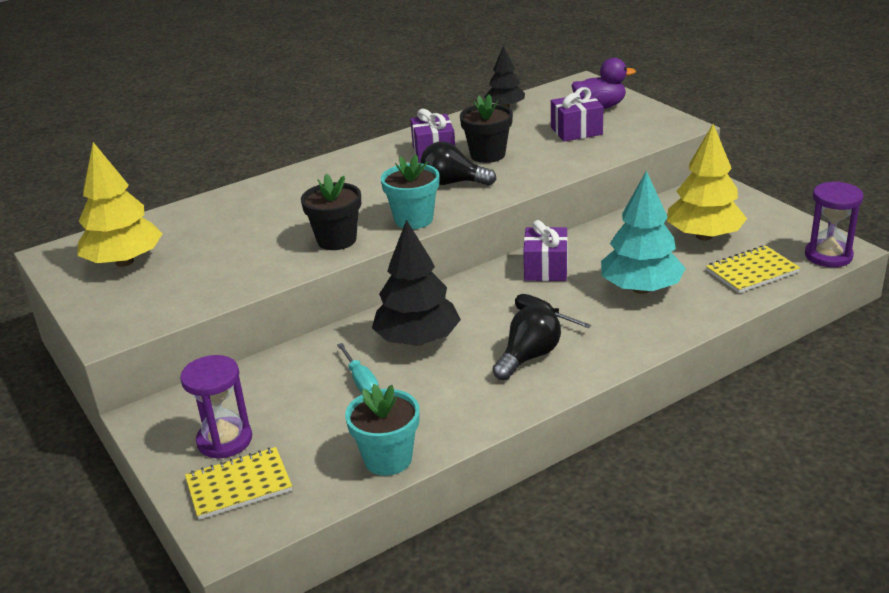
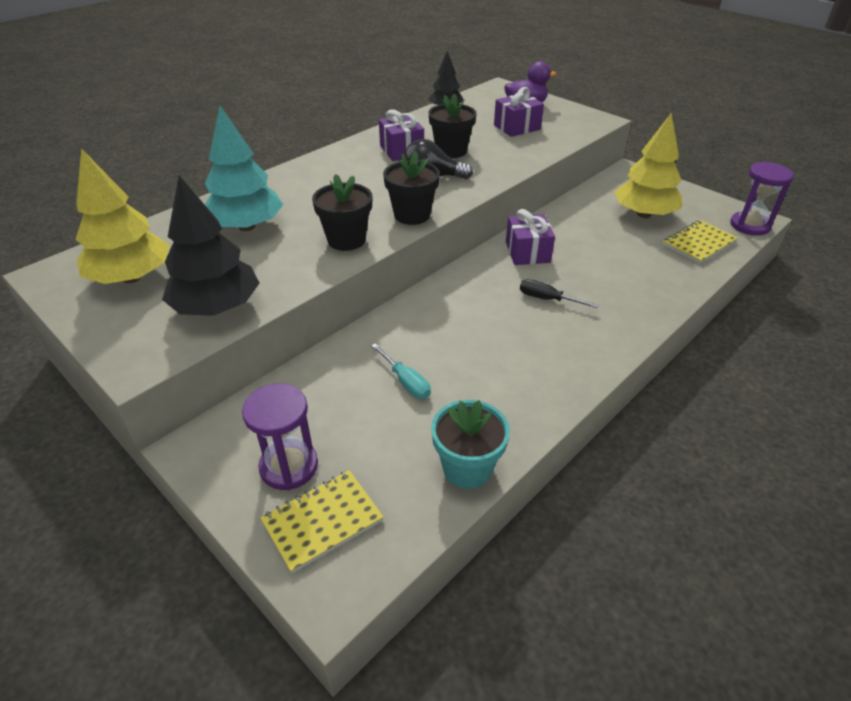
camera: 15 degrees left, 10 degrees up
black tree [372,220,461,346] -> black tree moved to [162,175,259,316]
turquoise flower pot [381,154,439,229] -> black flower pot [383,151,440,225]
black light bulb [493,305,561,380] -> none
turquoise tree [601,171,686,294] -> turquoise tree moved to [205,106,284,231]

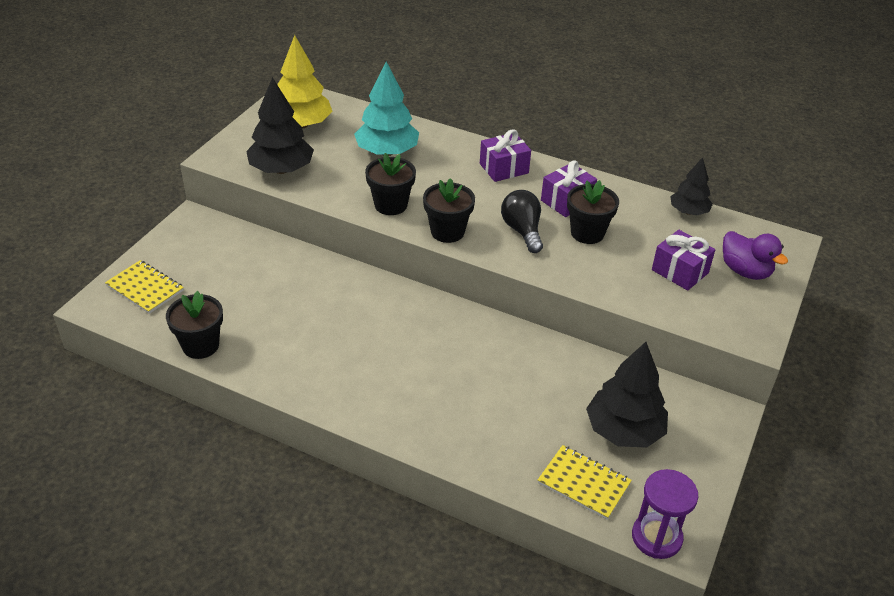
camera: 70 degrees right, 0 degrees up
purple hourglass [242,383,318,490] -> none
turquoise screwdriver [371,343,431,399] -> none
turquoise flower pot [431,400,510,489] -> black flower pot [166,291,223,359]
purple gift [506,209,555,265] -> purple gift moved to [480,129,531,182]
black screwdriver [520,279,598,308] -> none
yellow tree [614,113,682,218] -> black tree [586,342,668,448]

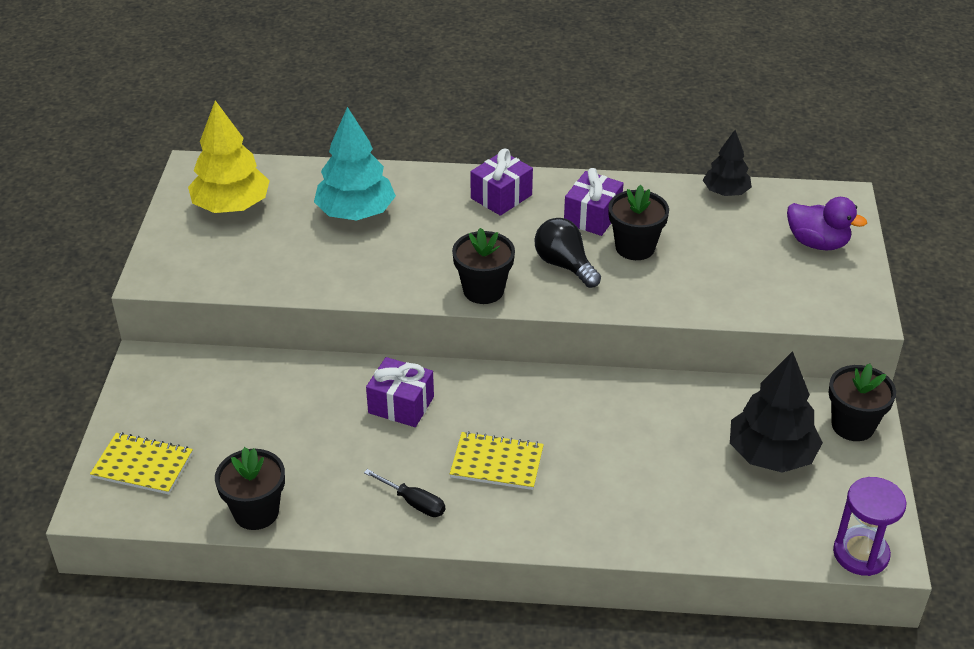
camera: 20 degrees left, 0 degrees up
black tree [246,77,314,174] -> none
black flower pot [365,153,416,215] -> black flower pot moved to [828,363,896,441]
yellow notebook [538,445,632,520] -> yellow notebook moved to [450,431,544,490]
purple gift [652,230,715,291] -> purple gift moved to [366,357,434,427]
none -> black screwdriver [364,469,445,517]

